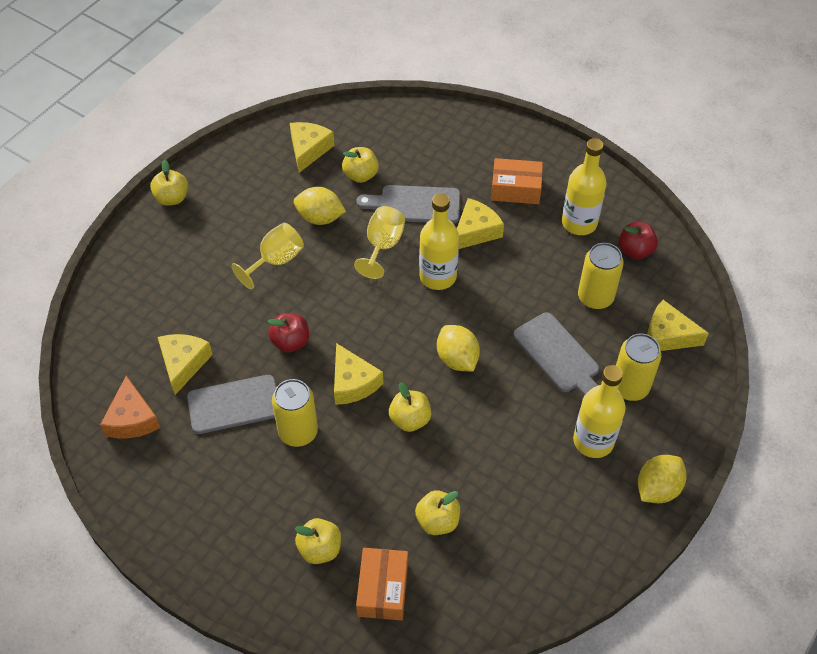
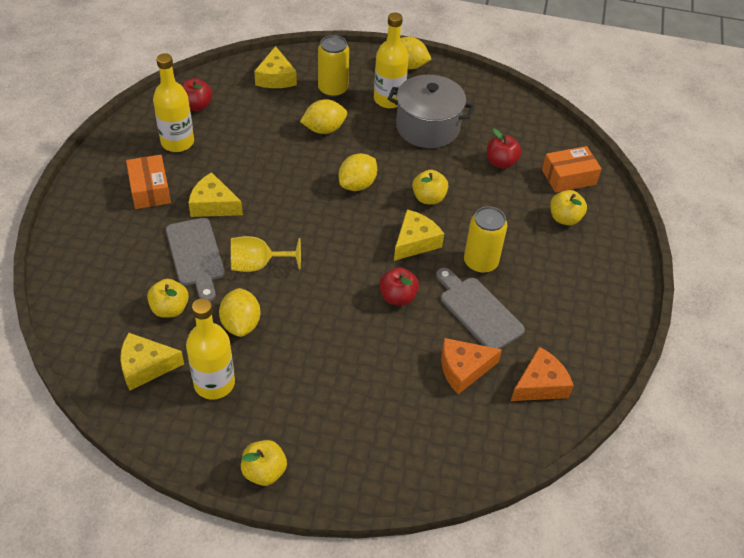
camera: 115 degrees left, 5 degrees down
yellow cheese [158,334,213,395] -> orange cheese [441,338,502,394]
yellow goblet [231,223,304,289] -> none
yellow apple [415,490,460,535] -> red apple [487,128,521,169]
yellow bottle [419,193,459,290] -> yellow bottle moved to [186,298,235,399]
grey cutting board [513,312,599,396] -> yellow lemon [300,99,347,134]
yellow can [578,243,624,309] -> none
none -> grey pot [387,75,474,148]

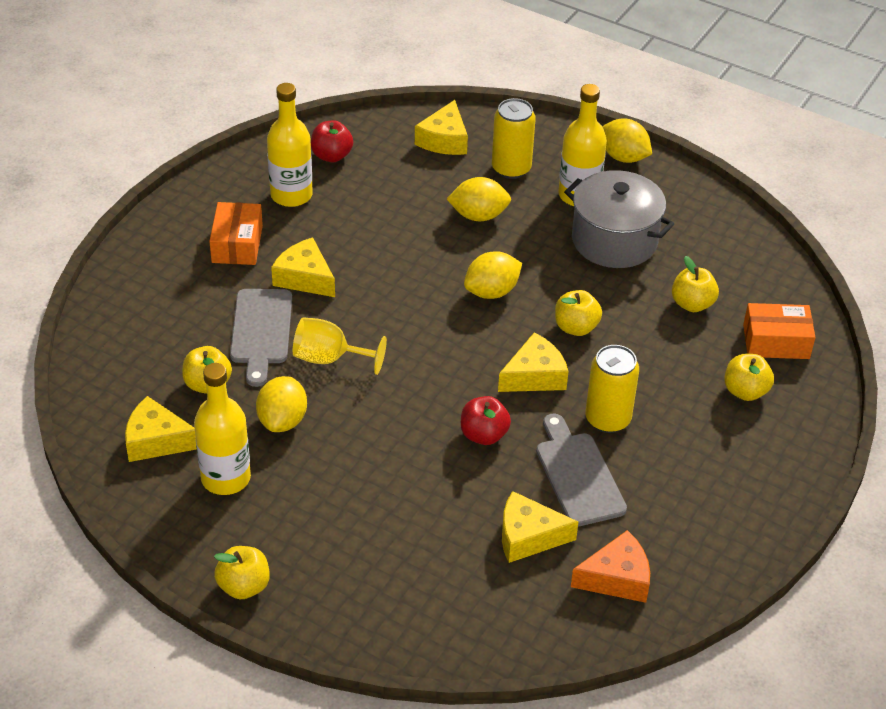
camera: 20 degrees right, 5 degrees down
orange cheese [441,338,502,394] -> yellow cheese [502,491,578,563]
red apple [487,128,521,169] -> yellow apple [672,256,719,312]

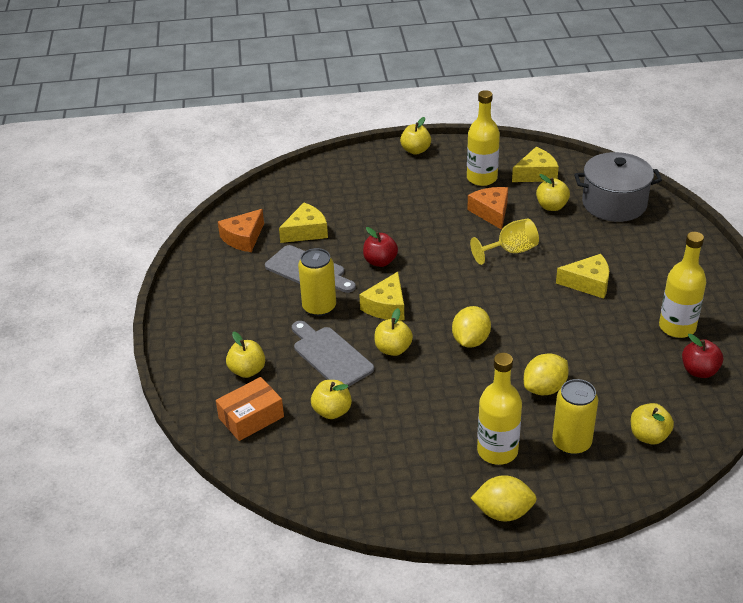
camera: 145 degrees right, 5 degrees down
orange box [209,202,263,265] -> none
grey cutting board [230,289,292,387] -> grey cutting board moved to [292,321,374,387]
yellow lemon [256,376,307,432] -> orange cheese [467,187,508,230]
yellow cheese [415,100,468,155] -> yellow apple [631,403,674,444]
grey pot [564,170,674,268] -> grey pot moved to [574,152,662,222]

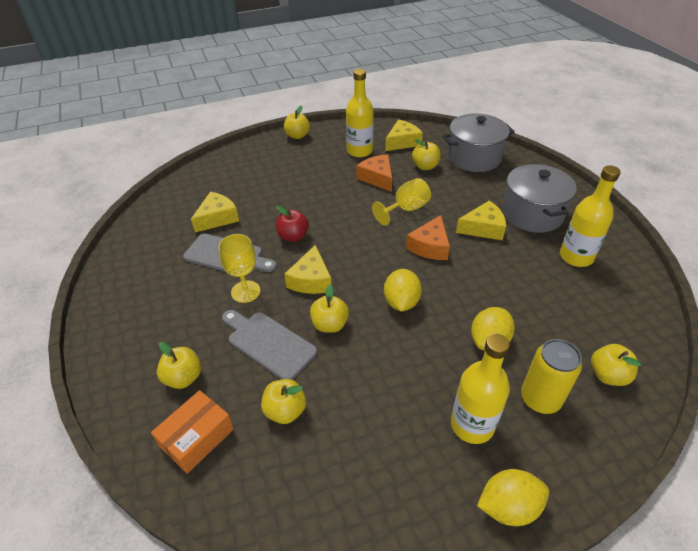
camera: 15 degrees left, 5 degrees up
orange cheese [218,209,264,252] -> orange cheese moved to [406,215,450,260]
yellow can [298,248,336,316] -> yellow goblet [218,234,260,303]
red apple [682,334,723,378] -> none
none -> grey pot [502,164,577,233]

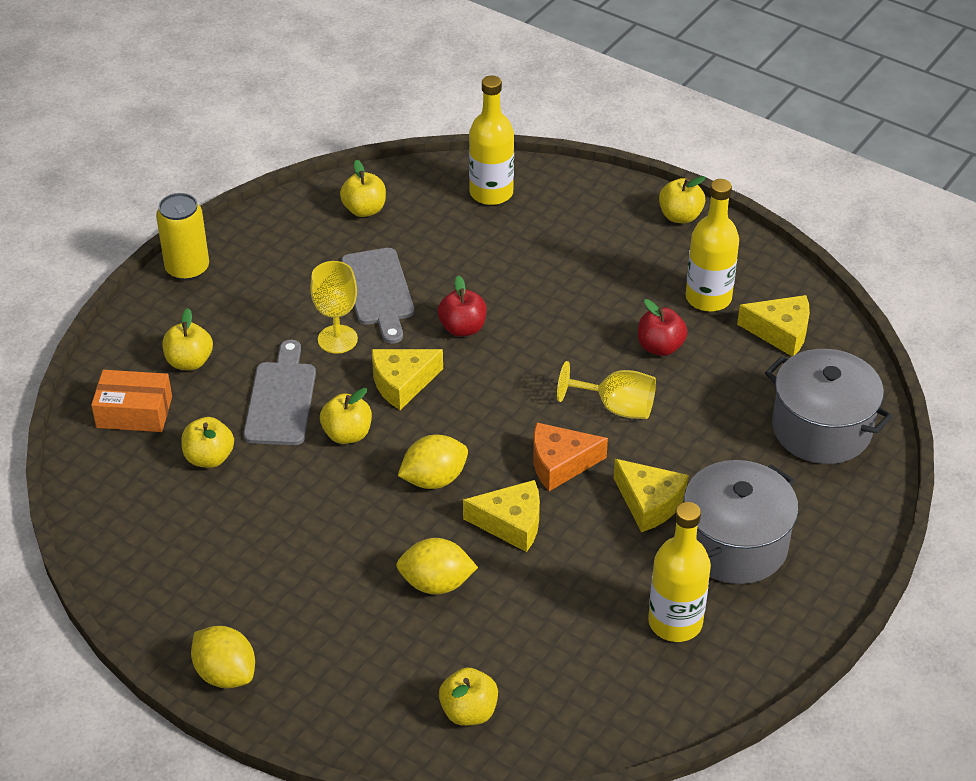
camera: 55 degrees right, 0 degrees up
yellow cheese [191,192,239,232] -> yellow cheese moved to [463,480,540,552]
orange cheese [356,154,392,192] -> red apple [638,299,687,356]
yellow apple [412,139,441,170] -> yellow apple moved to [340,160,386,217]
yellow bottle [451,334,510,444] -> yellow bottle moved to [469,75,514,205]
yellow can [521,339,582,414] -> yellow can moved to [156,193,209,281]

